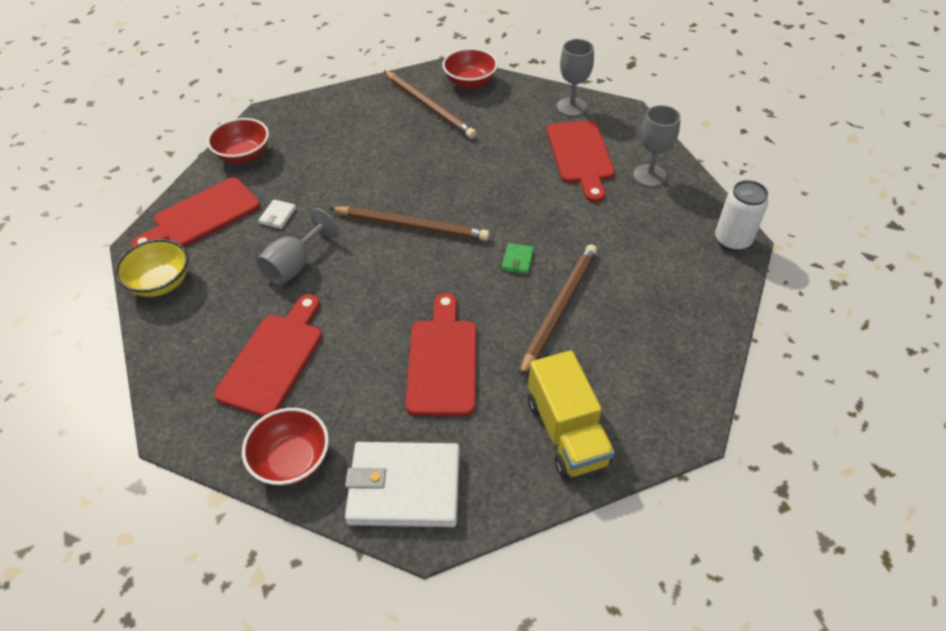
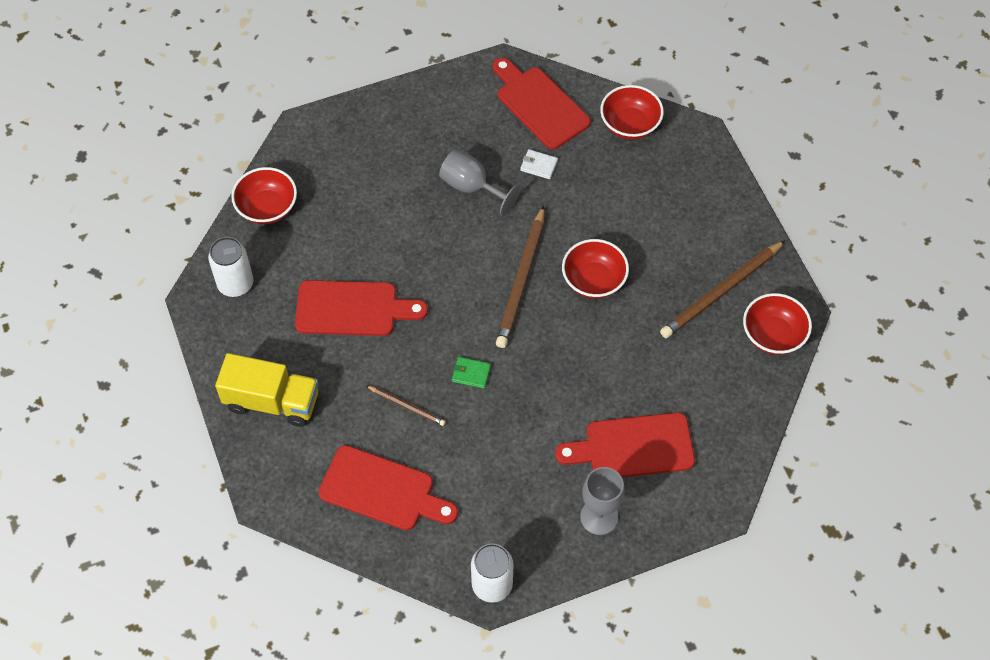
camera: 90 degrees right, 10 degrees up
yellow bowl [115,239,188,297] -> none
red cutting board [214,294,322,417] -> red cutting board moved to [318,445,458,530]
white wallet [345,442,460,527] -> white can [208,237,253,297]
brown pencil [520,244,597,377] -> brown pencil [366,385,446,426], size x0.51
yellow truck [528,350,615,478] -> yellow truck turned 150 degrees counterclockwise [215,353,318,427]
grey goblet [557,39,594,116] -> none
none -> red bowl [562,239,629,299]

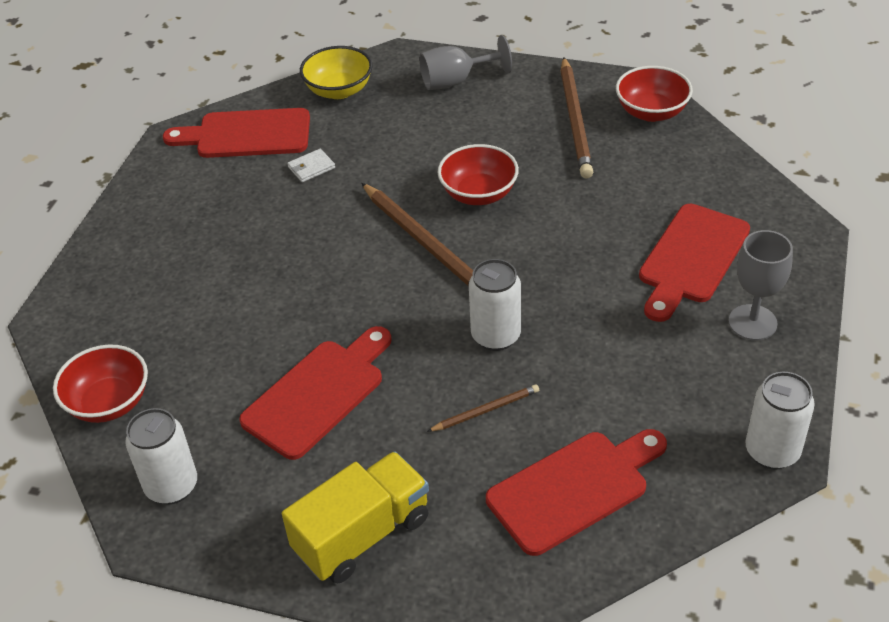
camera: 50 degrees left, 15 degrees down
grey goblet [439,149,521,216] -> grey goblet moved to [419,35,512,90]
green wallet [452,357,491,389] -> white can [469,259,521,351]
red bowl [600,85,664,140] -> yellow bowl [300,46,373,99]

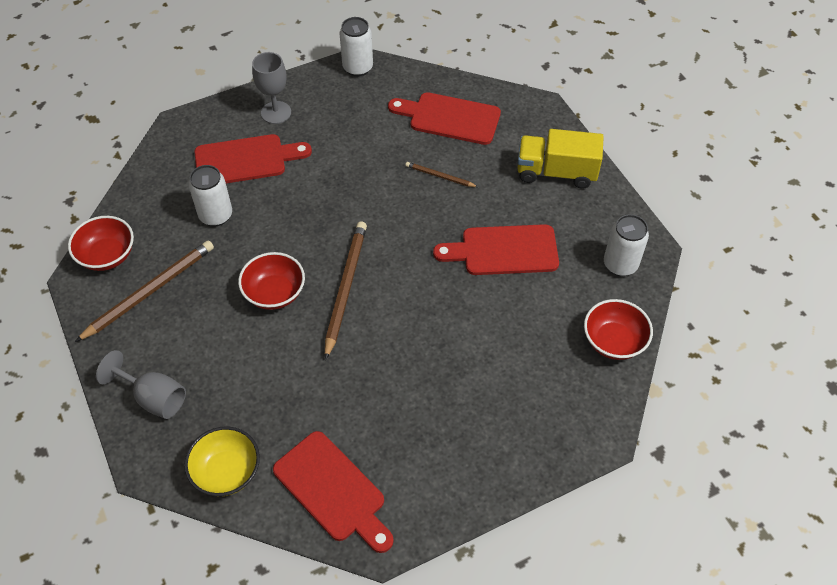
camera: 135 degrees left, 10 degrees up
white wallet [287,149,335,182] -> none
white can [469,259,521,351] -> white can moved to [189,165,232,226]

